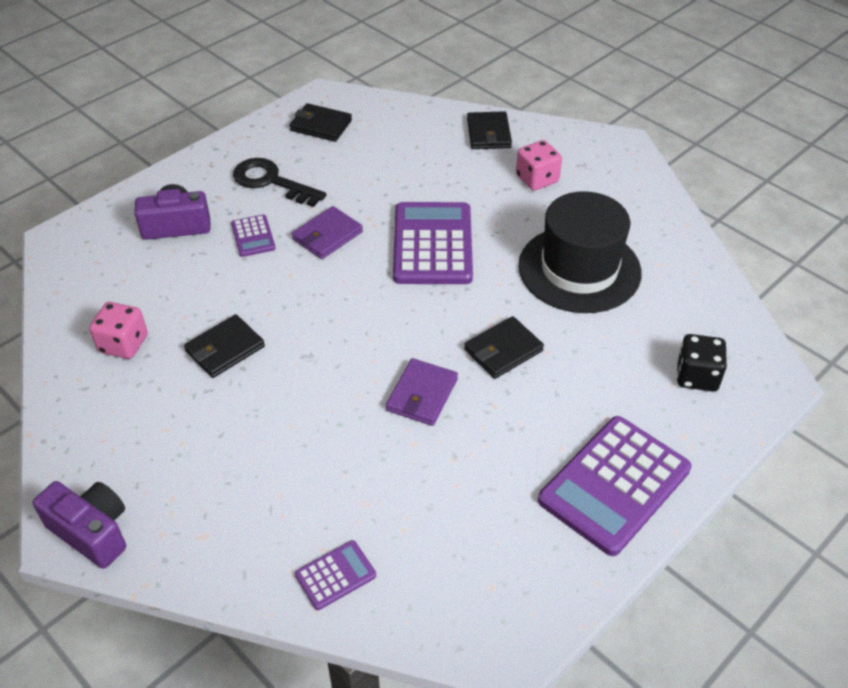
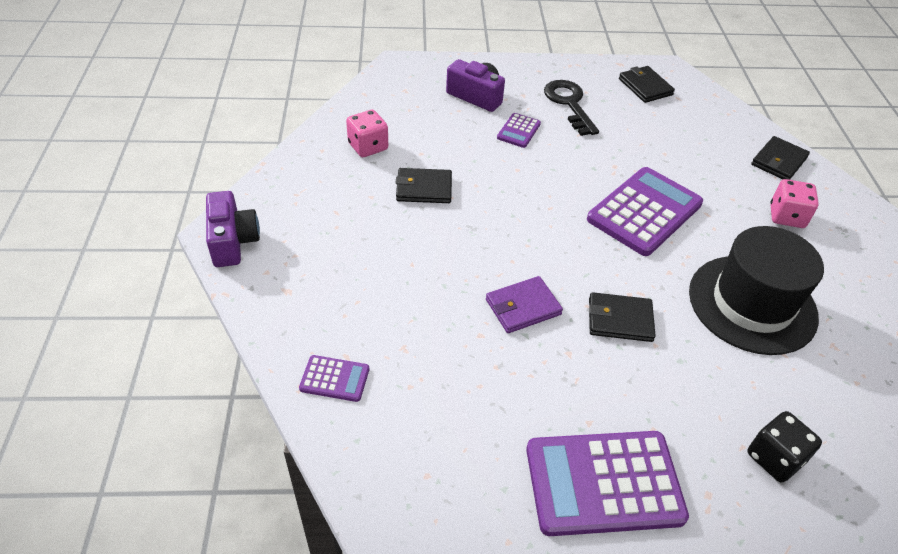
camera: 40 degrees right, 0 degrees up
purple wallet [292,206,363,259] -> none

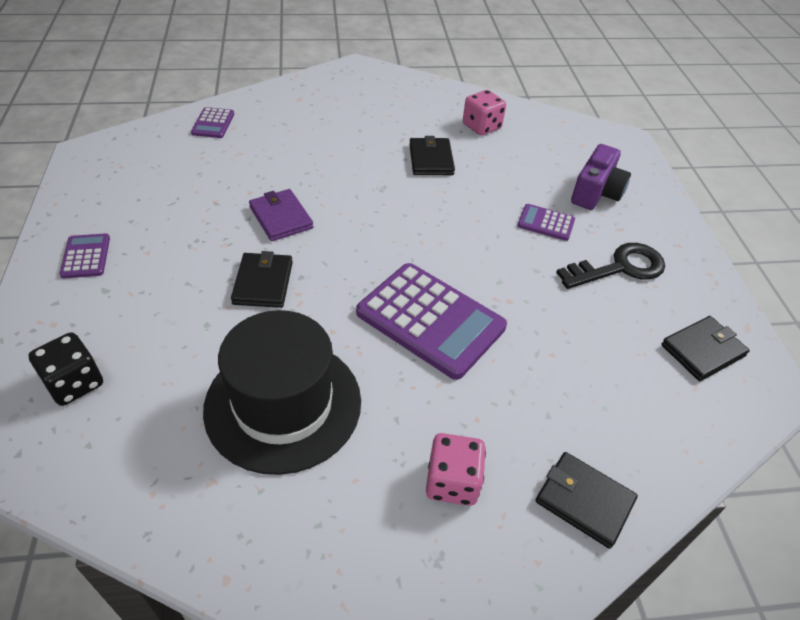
camera: 85 degrees right, 0 degrees up
purple camera [206,191,260,267] -> none
purple calculator [526,431,689,536] -> purple calculator [59,233,110,279], size x0.47

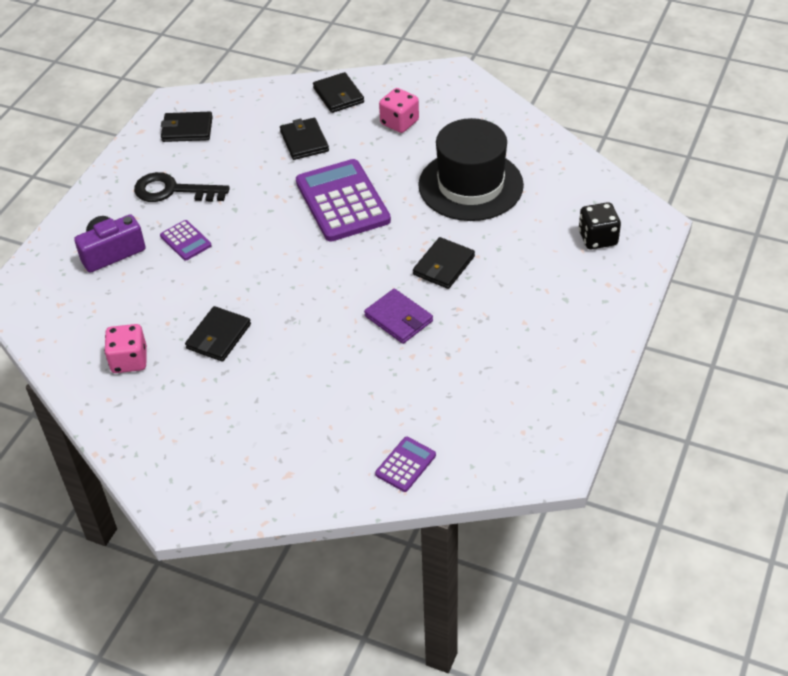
camera: 145 degrees left, 0 degrees up
purple calculator [59,233,110,279] -> none
purple wallet [249,189,313,241] -> purple wallet turned 45 degrees counterclockwise [364,288,433,344]
none -> black wallet [280,118,329,160]

